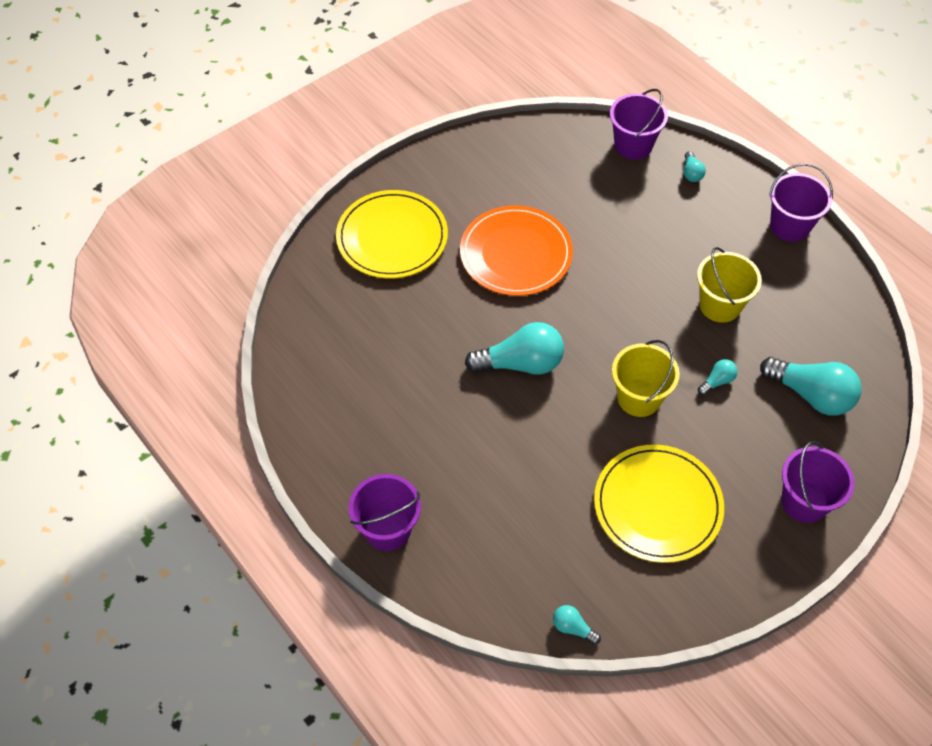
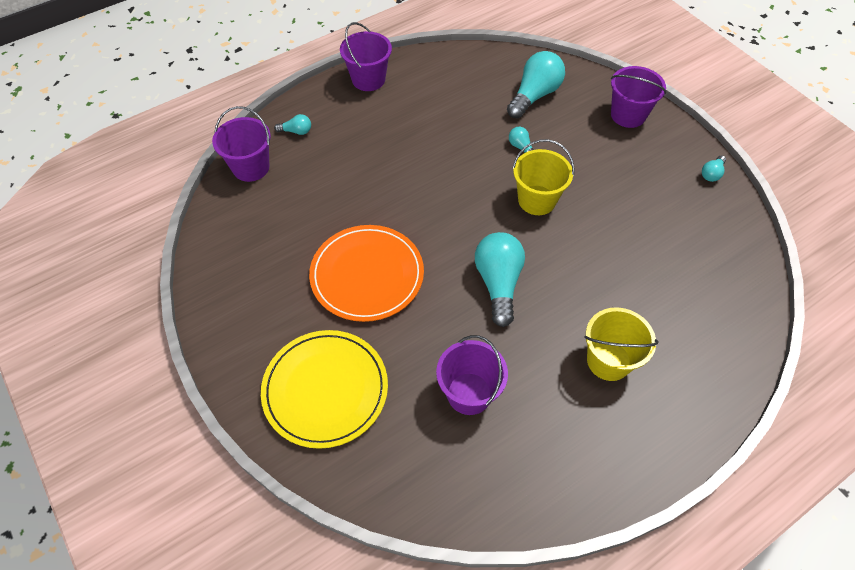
camera: 85 degrees left, 0 degrees up
purple bucket [349,474,421,551] -> purple bucket moved to [436,335,508,415]
turquoise light bulb [553,605,601,645] -> turquoise light bulb moved to [702,156,726,182]
yellow plate [594,444,724,563] -> none
yellow bucket [697,247,762,323] -> yellow bucket moved to [584,307,659,381]

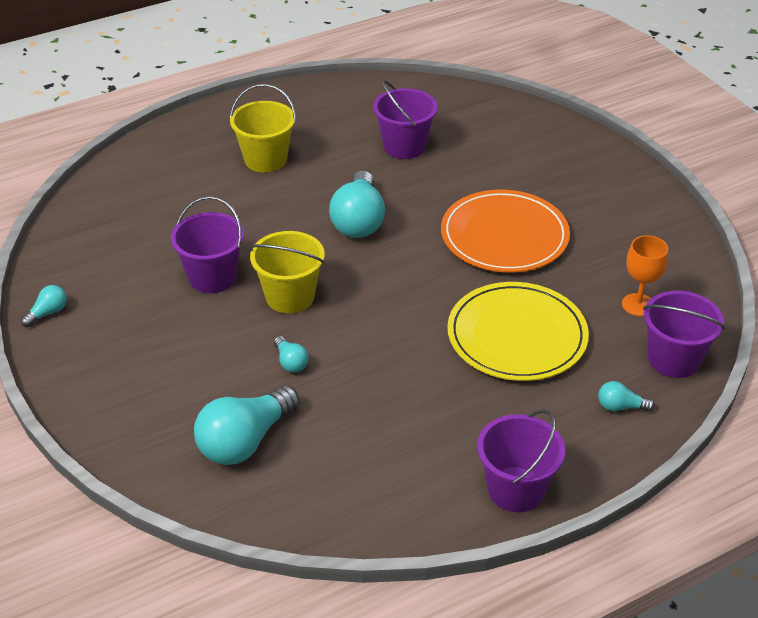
camera: 175 degrees left, 15 degrees down
yellow plate [261,330,388,449] -> yellow plate moved to [447,282,589,381]
purple bucket [611,66,666,128] -> purple bucket moved to [171,196,244,293]
none -> orange goblet [622,235,668,316]

